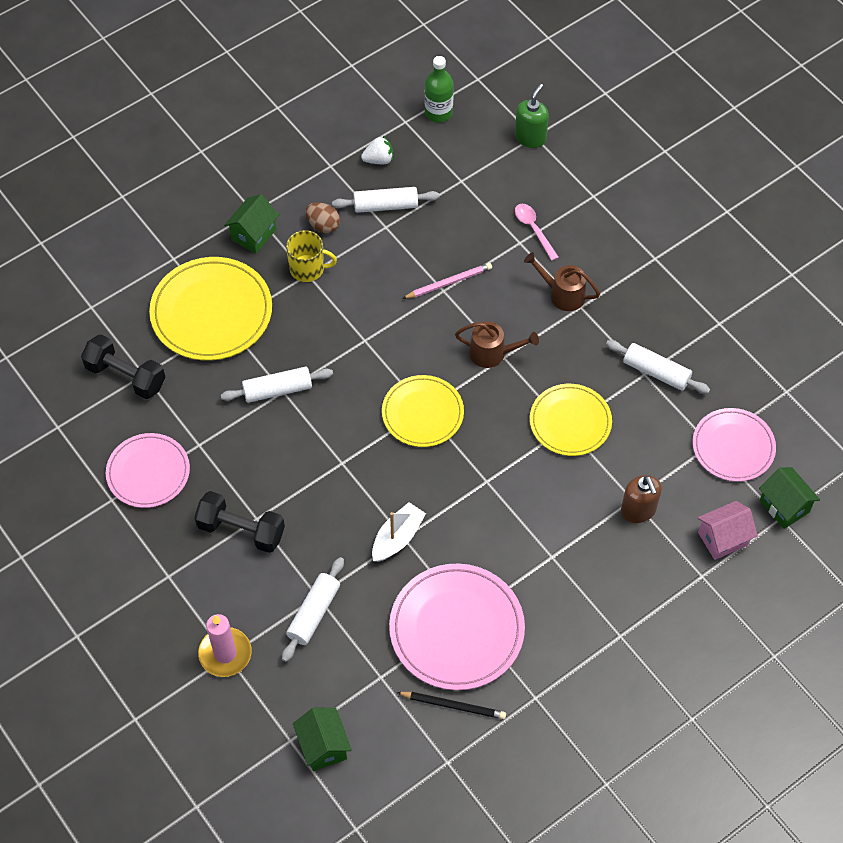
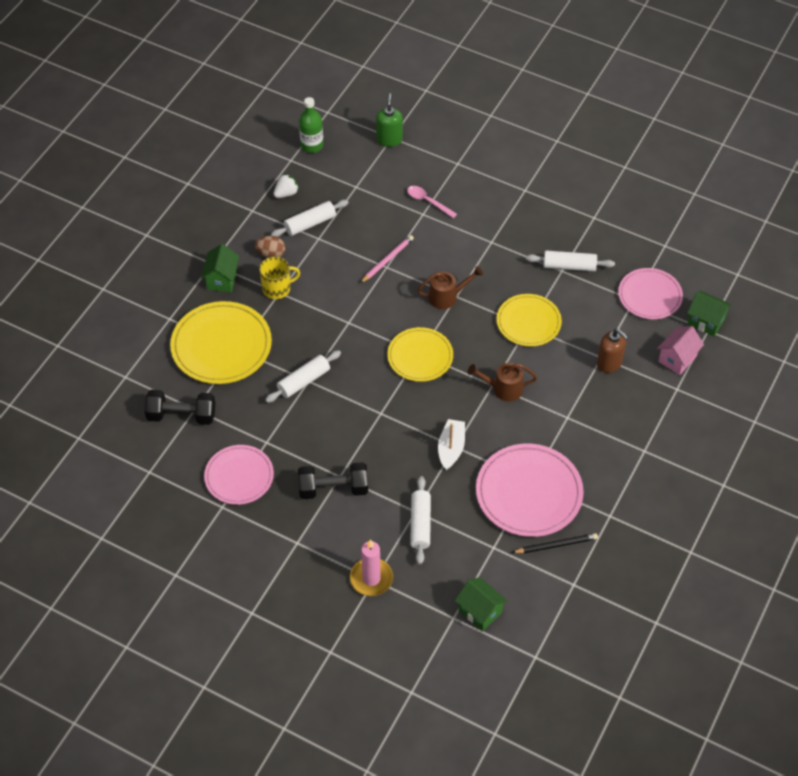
camera: 25 degrees left, 5 degrees down
brown watering can [524,252,600,311] -> brown watering can moved to [468,363,537,402]

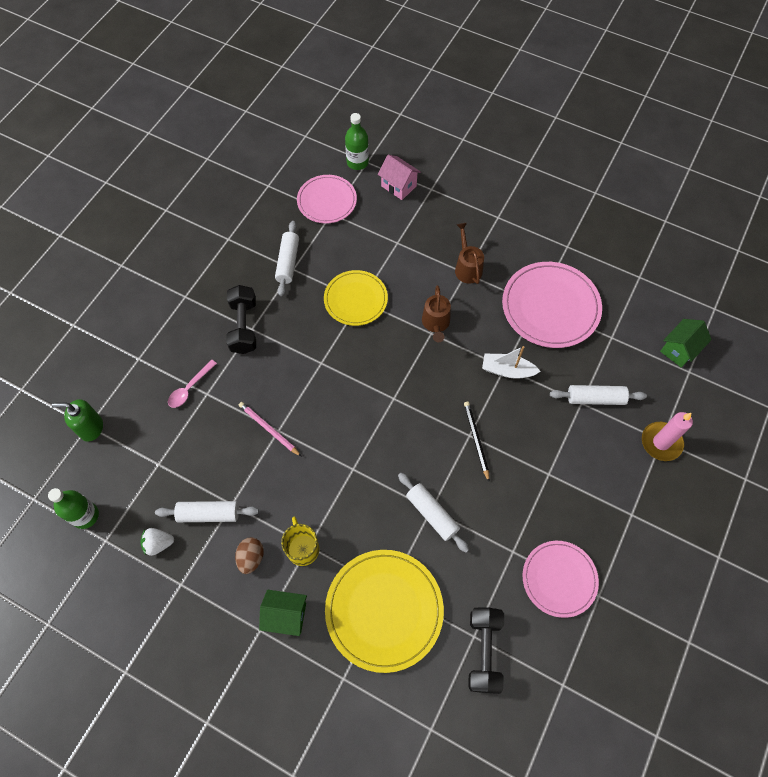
camera: 90 degrees left, 10 degrees up
white rolling pin [271,200,349,237] -> white rolling pin turned 60 degrees counterclockwise [155,501,259,522]
white strawberry [274,174,299,198] -> white strawberry turned 60 degrees counterclockwise [140,528,174,556]
black dumbbell [298,462,368,499] -> black dumbbell moved to [227,285,256,354]
yellow plate [387,327,453,382] -> none
brown watering can [417,266,483,309] -> brown watering can moved to [455,223,484,284]
black pencil [512,533,598,553] -> black pencil moved to [464,402,489,482]
brown soap dispenser [597,328,628,373] -> none
green house [687,291,732,336] -> green bottle [345,113,369,170]

